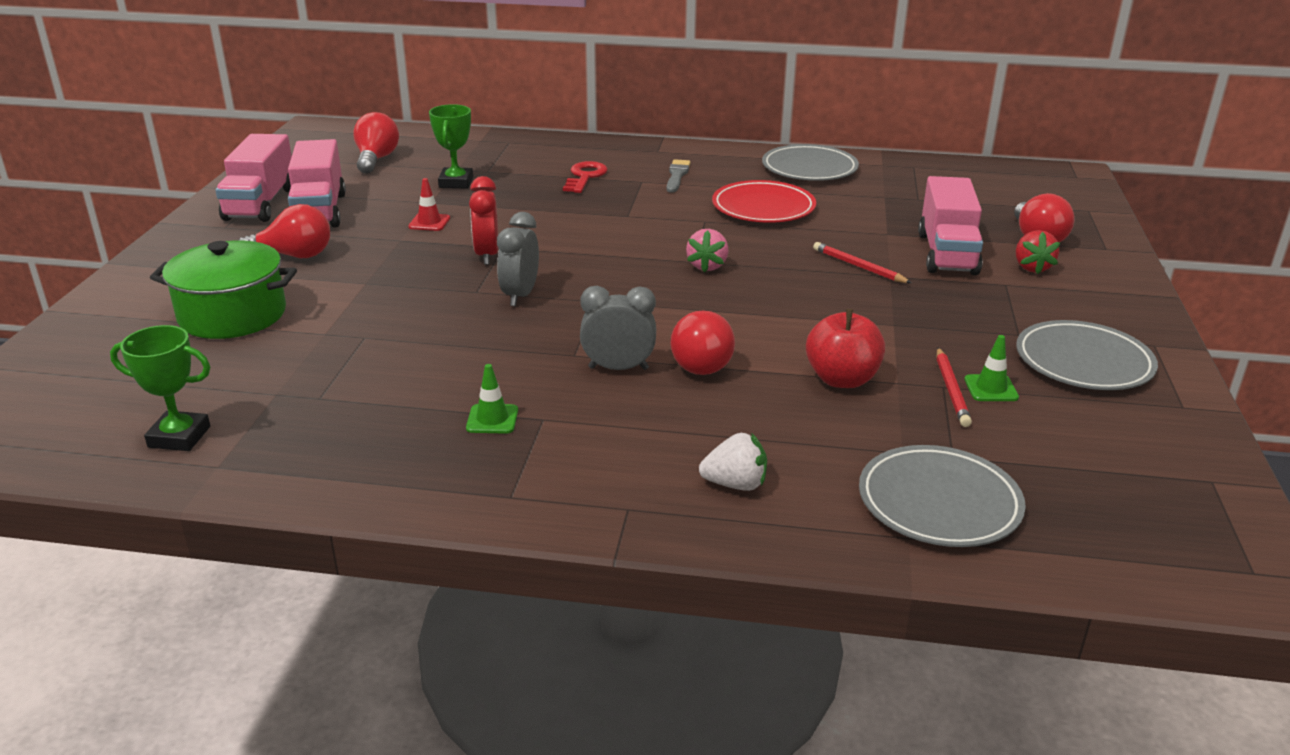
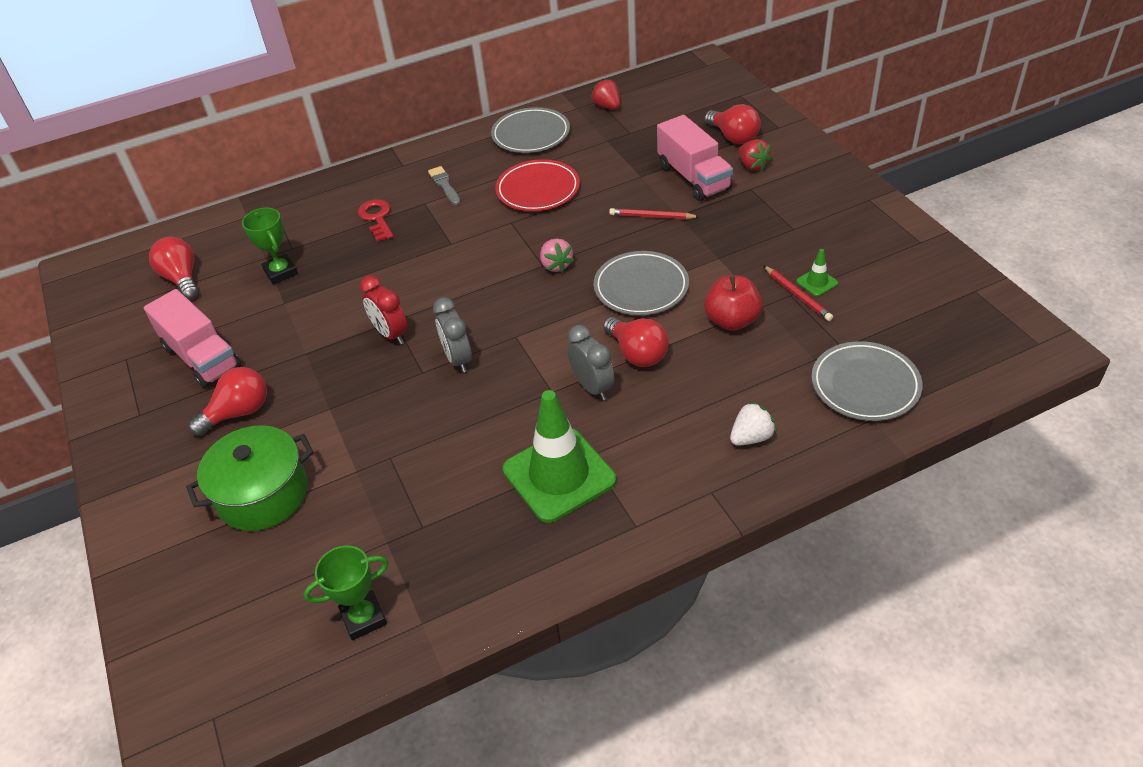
camera: 30 degrees left, 15 degrees up
pink truck [215,134,292,222] -> none
red traffic cone [408,178,450,231] -> none
green traffic cone [466,364,518,434] -> green traffic cone [503,390,616,523], size x2.45
grey clock [580,286,656,370] -> grey clock turned 90 degrees clockwise [567,325,615,400]
grey plate [1016,320,1158,390] -> grey plate moved to [594,251,689,315]
none -> red strawberry [591,79,620,109]

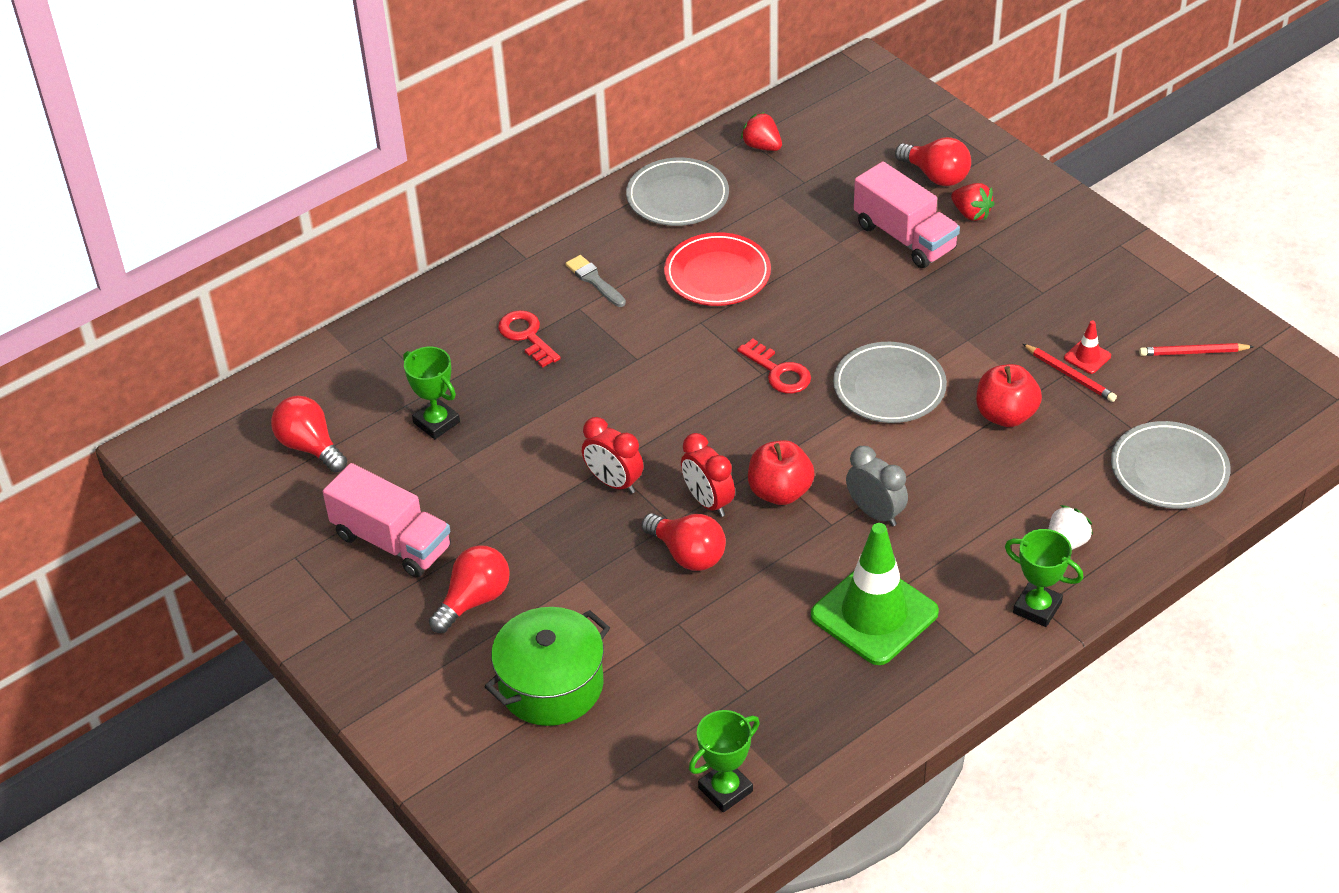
camera: 15 degrees left, 0 degrees up
grey clock [433,297,472,373] -> red clock [681,433,735,517]
pink strawberry [540,239,574,273] -> red key [737,338,811,394]
red light bulb [603,317,668,367] -> red light bulb moved to [641,513,726,571]
red pencil [609,208,700,219] -> red pencil moved to [1139,343,1254,356]
green traffic cone [796,249,838,296] -> red traffic cone [1064,320,1111,374]
none -> red apple [748,440,815,505]
none -> green trophy [1005,529,1083,627]

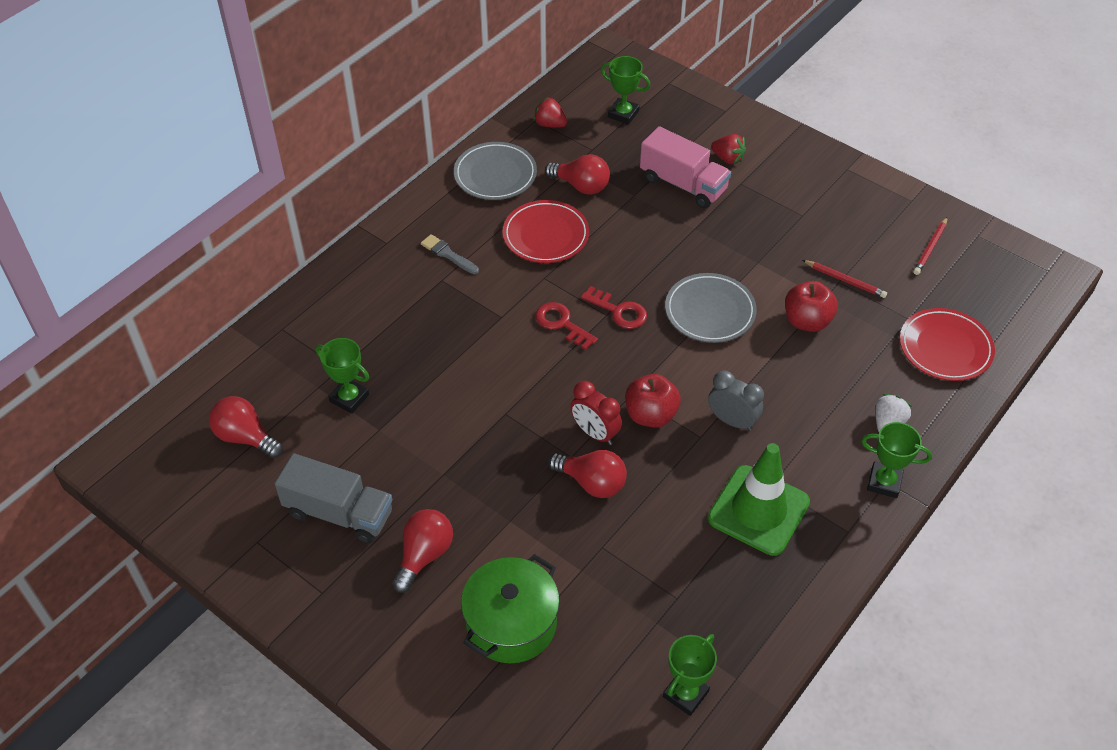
camera: 15 degrees left, 5 degrees up
pink truck [323,463,451,578] -> grey truck [275,453,392,543]
red key [498,310,561,368] -> red key moved to [535,302,598,350]
red clock [582,417,643,494] -> none
red light bulb [895,137,971,186] -> red light bulb moved to [545,154,610,195]
red traffic cone [1064,320,1111,374] -> none
grey plate [1111,421,1231,509] -> red plate [900,308,995,381]
red pencil [1139,343,1254,356] -> red pencil turned 45 degrees counterclockwise [913,217,948,275]
none -> green trophy [601,56,650,125]

